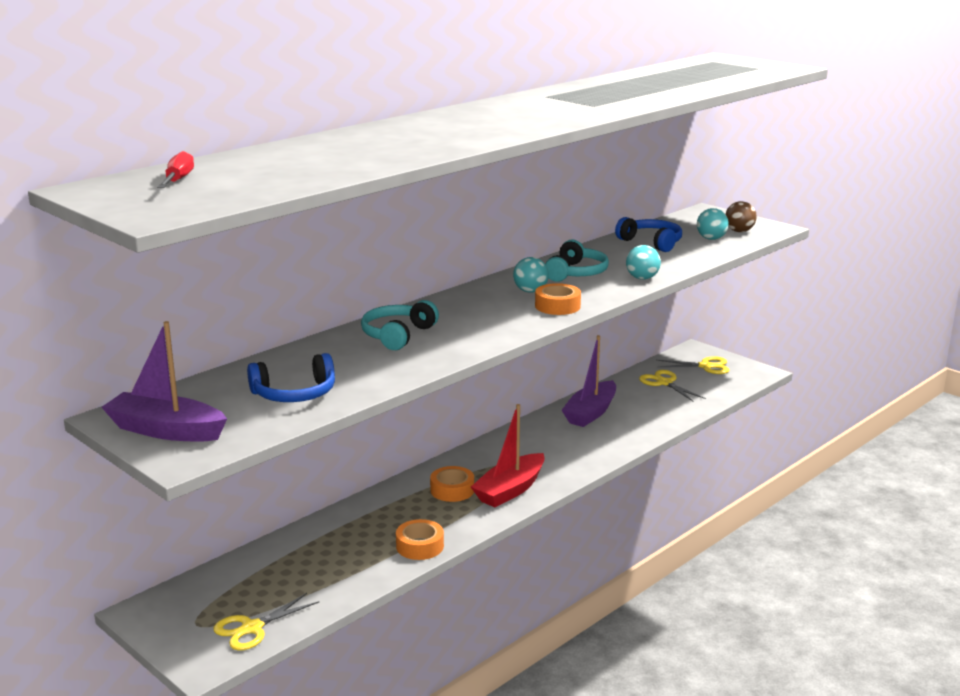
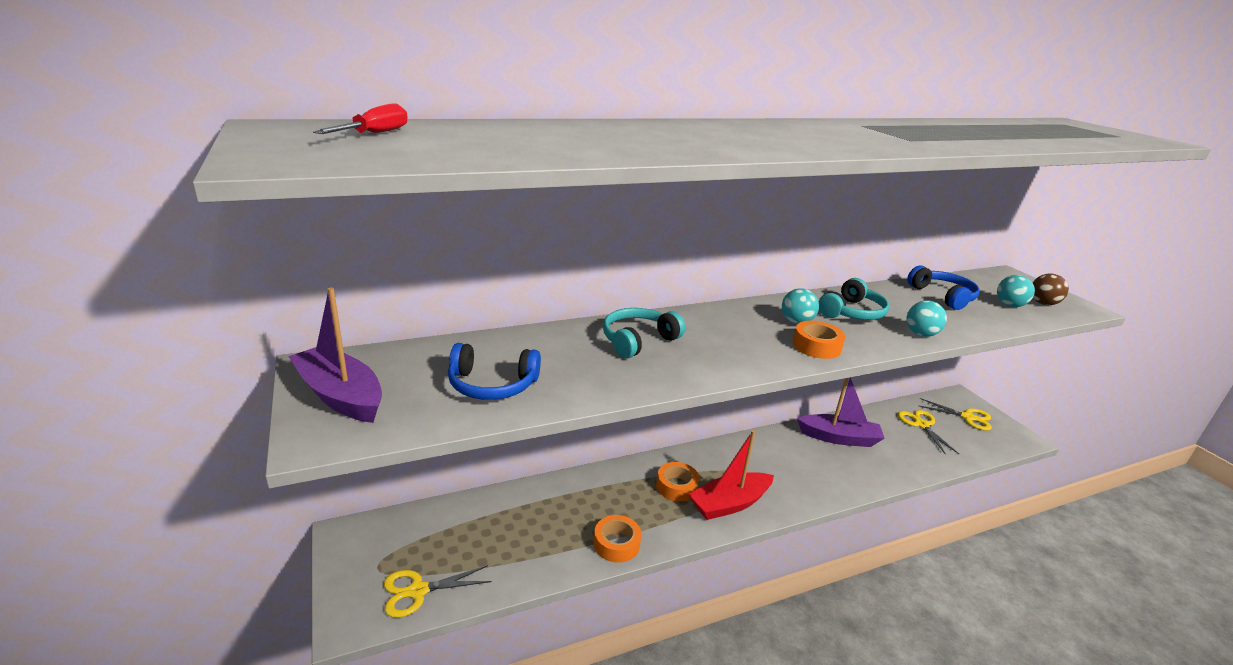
camera: 20 degrees right, 5 degrees up
purple boat [562,335,616,427] -> purple boat turned 135 degrees counterclockwise [797,377,885,447]

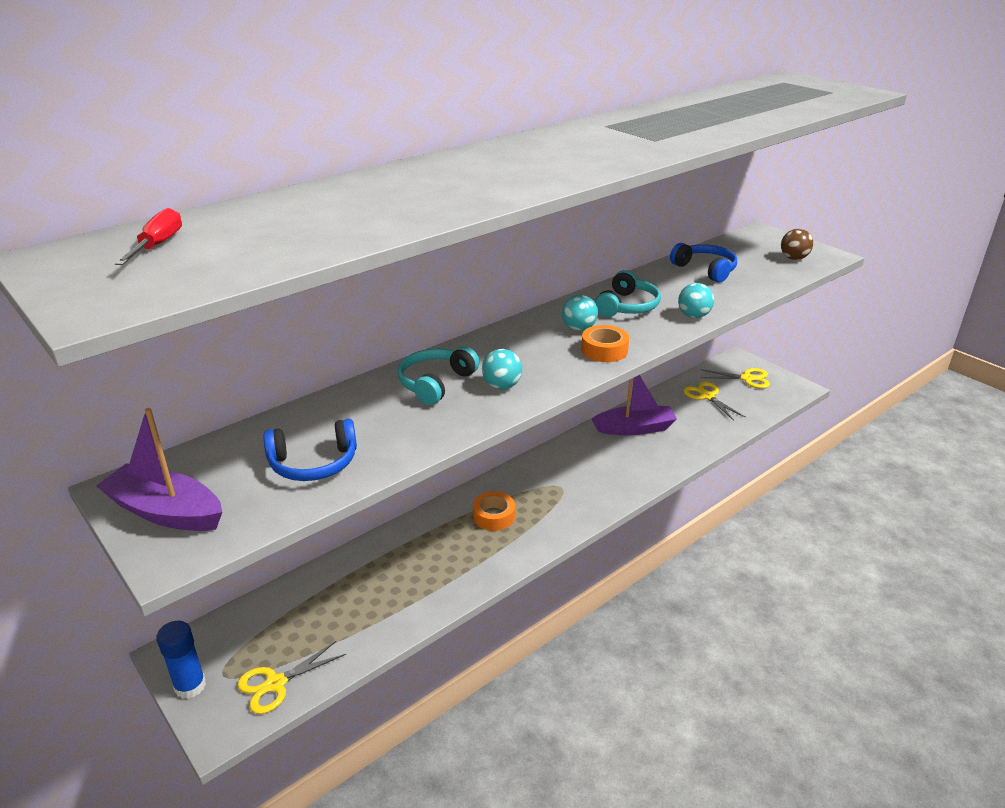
camera: 15 degrees left, 5 degrees up
orange tape [594,515,641,563] -> none
red boat [689,430,774,520] -> none
turquoise ball [997,275,1035,307] -> turquoise ball moved to [482,349,522,389]
none -> blue glue stick [156,621,206,699]

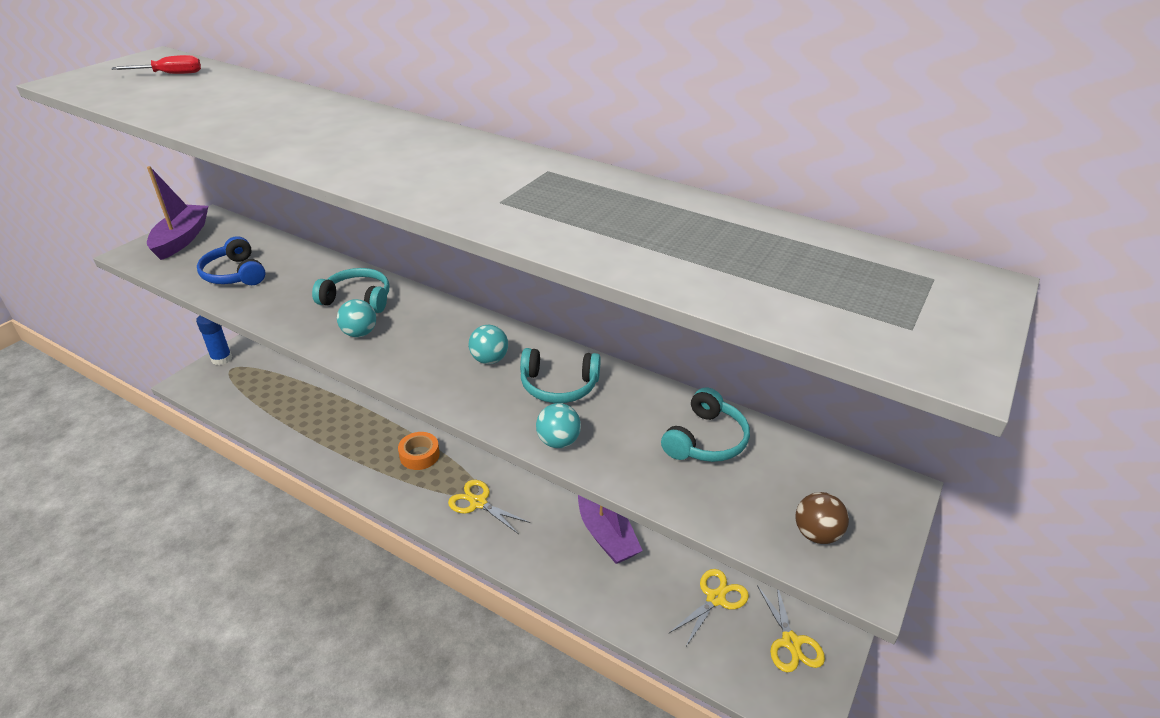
camera: 70 degrees right, 5 degrees up
yellow scissors [237,641,346,714] -> yellow scissors moved to [448,480,530,534]
orange tape [581,325,629,362] -> none
blue headphones [670,243,737,283] -> turquoise headphones [661,387,750,462]

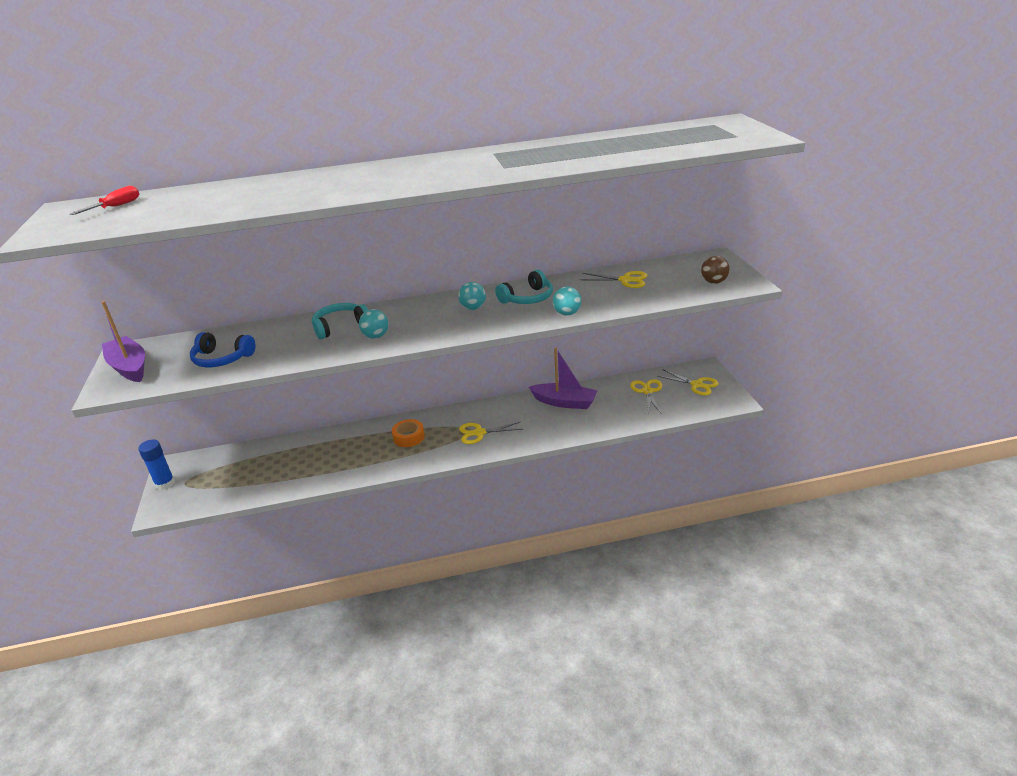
camera: 40 degrees left, 5 degrees down
turquoise headphones [661,387,750,462] -> yellow scissors [580,271,648,288]

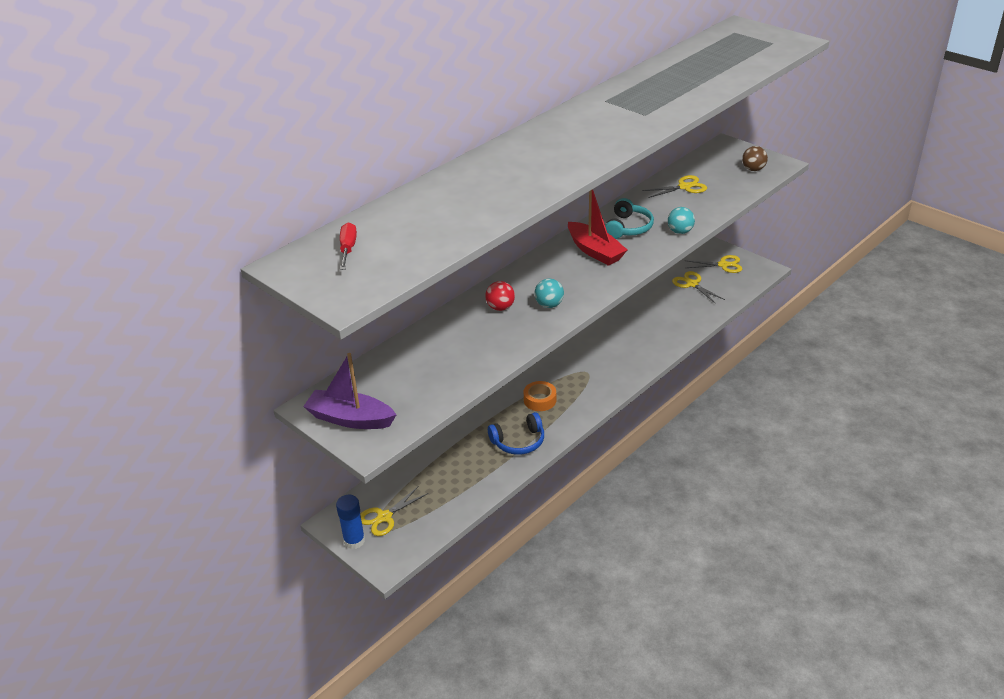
camera: 35 degrees left, 5 degrees up
blue headphones [190,332,255,367] -> blue headphones moved to [488,412,544,455]
turquoise headphones [312,303,368,339] -> red ball [485,281,515,311]
turquoise ball [458,282,486,310] -> red boat [568,190,627,266]
yellow scissors [459,422,522,444] -> yellow scissors moved to [360,486,428,536]
purple boat [529,348,598,409] -> none

